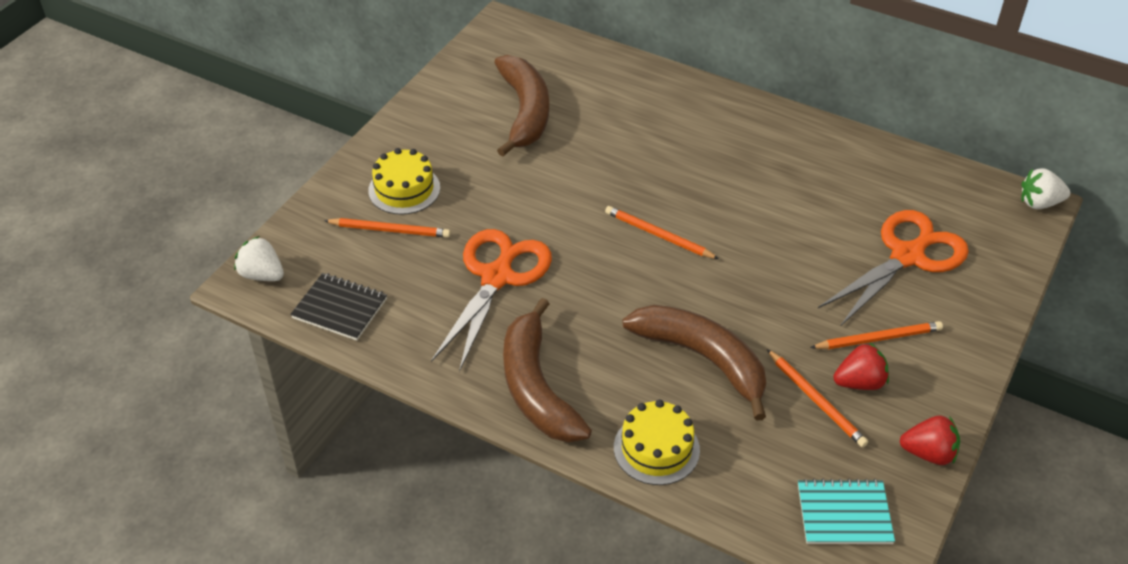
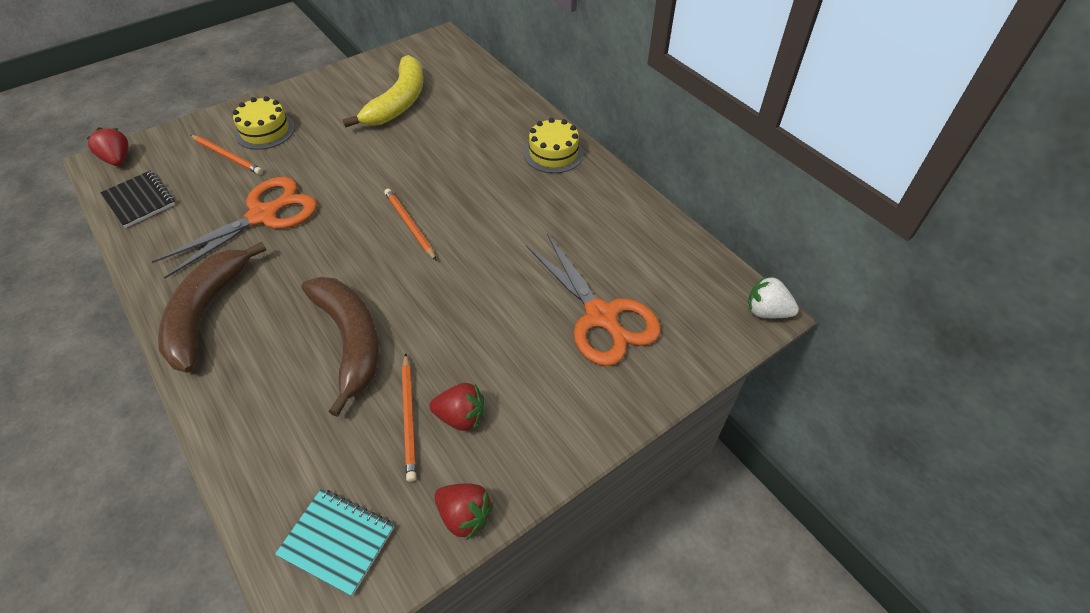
camera: 25 degrees right, 5 degrees up
white strawberry [235,236,284,281] -> red strawberry [87,128,129,166]
brown banana [494,55,549,157] -> yellow banana [343,55,423,128]
yellow cake [614,400,700,485] -> yellow cake moved to [524,118,584,173]
orange pencil [810,321,943,349] -> none
orange scissors [818,210,969,326] -> orange scissors turned 75 degrees clockwise [526,234,661,366]

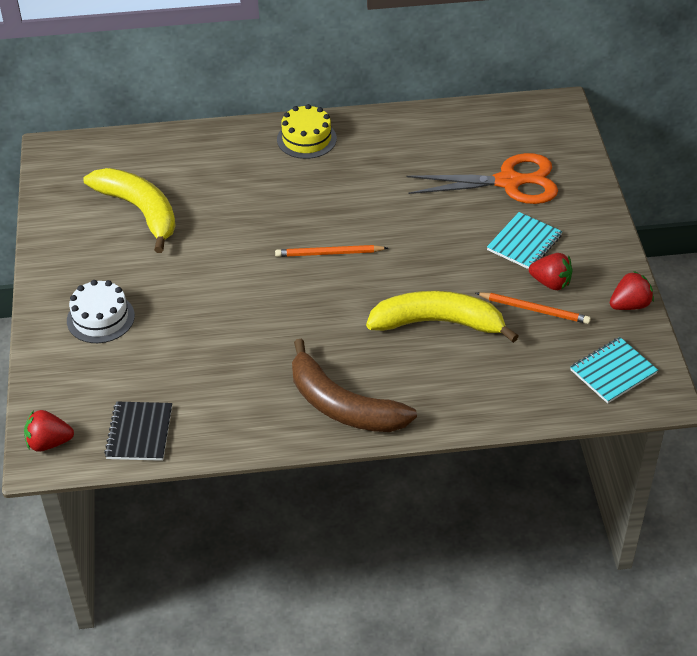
camera: 60 degrees left, 5 degrees down
black notebook [100,171,175,228] -> black notebook turned 75 degrees counterclockwise [104,402,172,461]
orange scissors [152,177,317,278] -> none
orange pencil [190,135,263,175] -> none
yellow cake [233,96,295,150] -> white cake [67,280,135,343]
brown banana [301,277,379,417] -> yellow banana [366,291,519,343]
red strawberry [429,383,484,431] -> red strawberry turned 75 degrees clockwise [529,253,573,290]
white strawberry [748,276,799,318] -> none
none -> turquoise notebook [487,212,562,269]

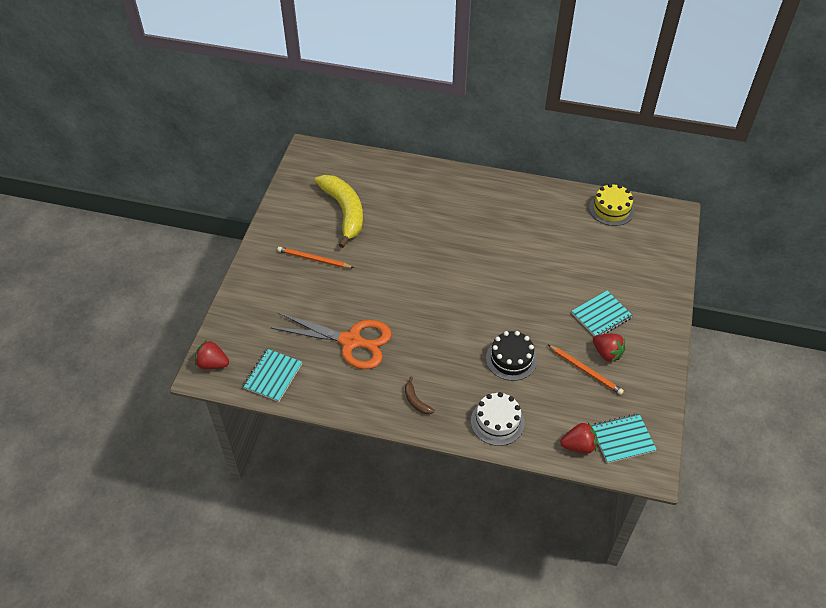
camera: 20 degrees right, 5 degrees up
white cake [67,280,135,343] -> white cake moved to [471,392,524,446]
black notebook [104,402,172,461] -> turquoise notebook [242,349,302,402]
orange pencil [275,245,388,257] -> orange pencil moved to [277,247,354,268]
yellow cake [277,104,337,159] -> yellow cake moved to [589,184,634,226]
brown banana [292,339,417,432] -> brown banana [405,377,435,414], size x0.41
yellow banana [366,291,519,343] -> black cake [486,331,537,381]
orange scissors [406,153,558,204] -> orange scissors moved to [271,313,392,369]
red strawberry [610,271,654,310] -> red strawberry moved to [560,422,597,454]

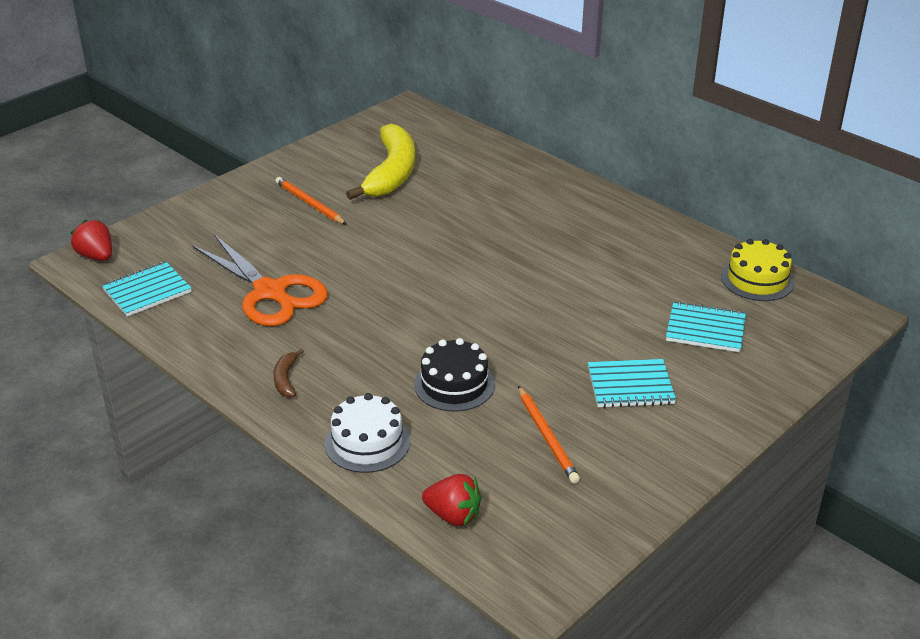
camera: 30 degrees right, 15 degrees down
turquoise notebook [591,414,657,463] -> turquoise notebook moved to [666,301,746,352]
red strawberry [593,334,626,362] -> none

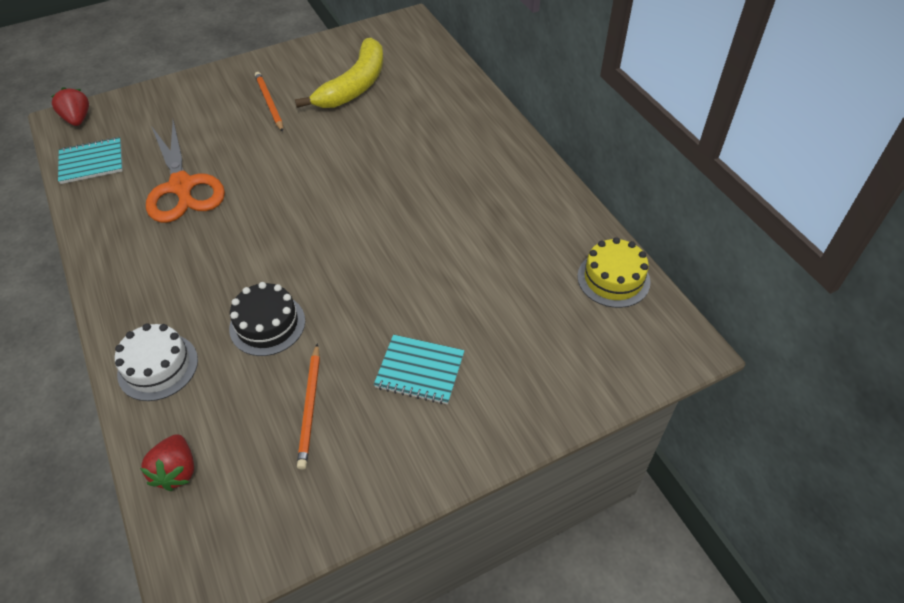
camera: 20 degrees right, 15 degrees up
brown banana [273,348,304,398] -> none
red strawberry [422,474,482,526] -> red strawberry turned 45 degrees clockwise [140,434,194,491]
turquoise notebook [666,301,746,352] -> none

